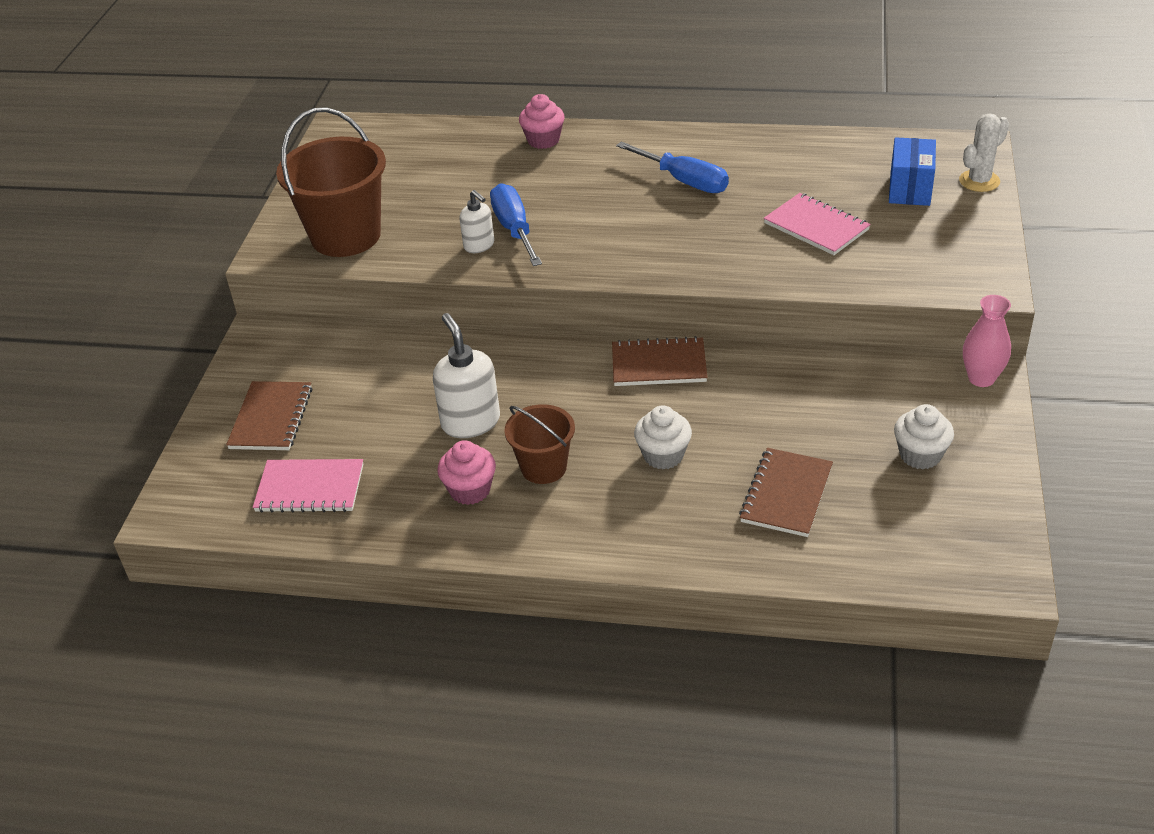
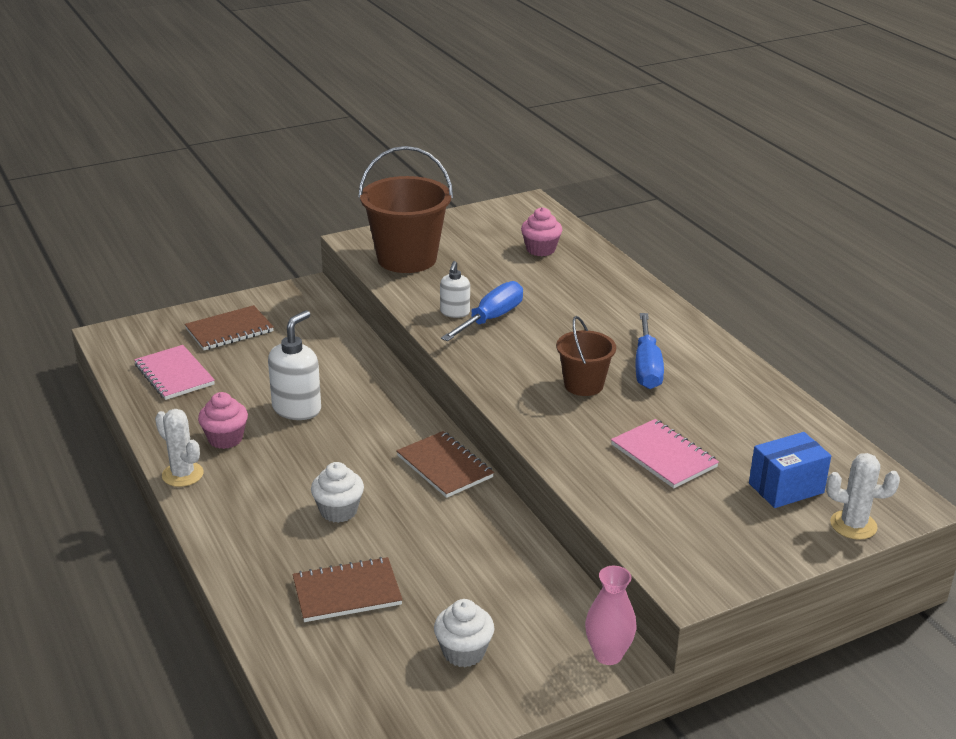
camera: 50 degrees right, 10 degrees down
brown bucket [504,404,575,484] -> brown bucket moved to [556,316,616,396]
pink cupcake [519,94,565,149] -> pink cupcake moved to [521,207,562,256]
pink notebook [764,193,870,255] -> pink notebook turned 45 degrees counterclockwise [611,419,719,488]
none -> white cactus [155,409,204,487]

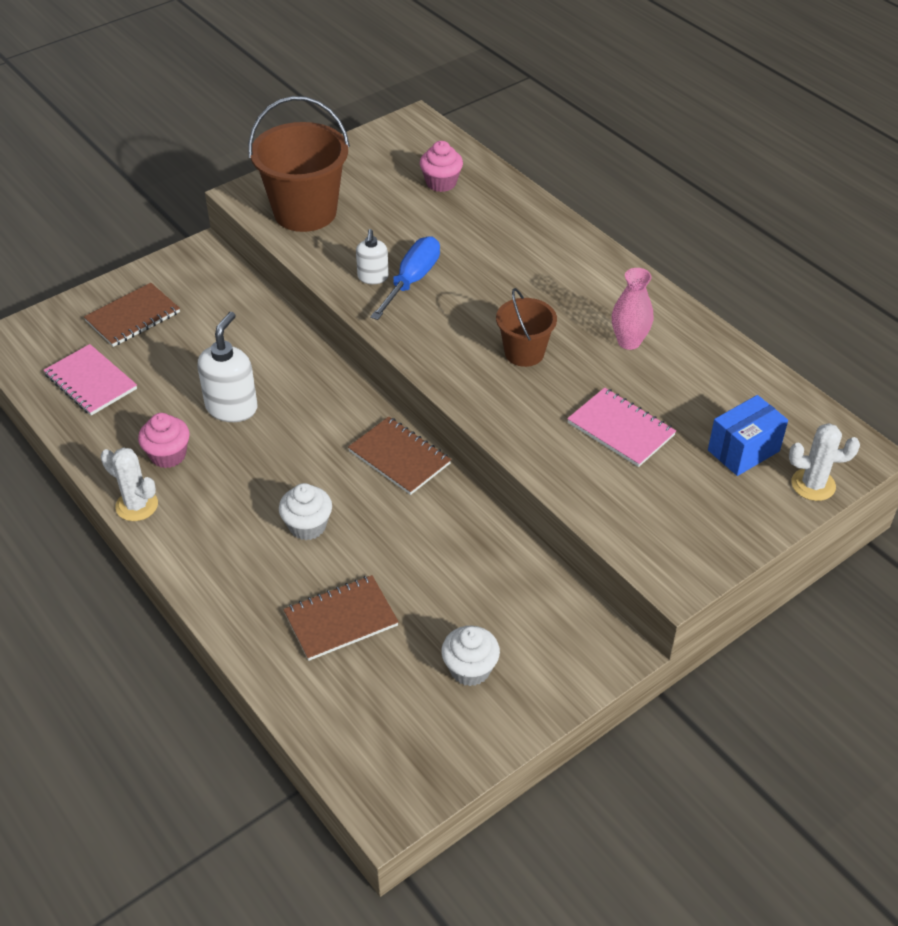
camera: 10 degrees left, 15 degrees up
pink vase [585,566,637,665] -> pink vase moved to [612,268,653,350]
blue screwdriver [635,313,664,389] -> none

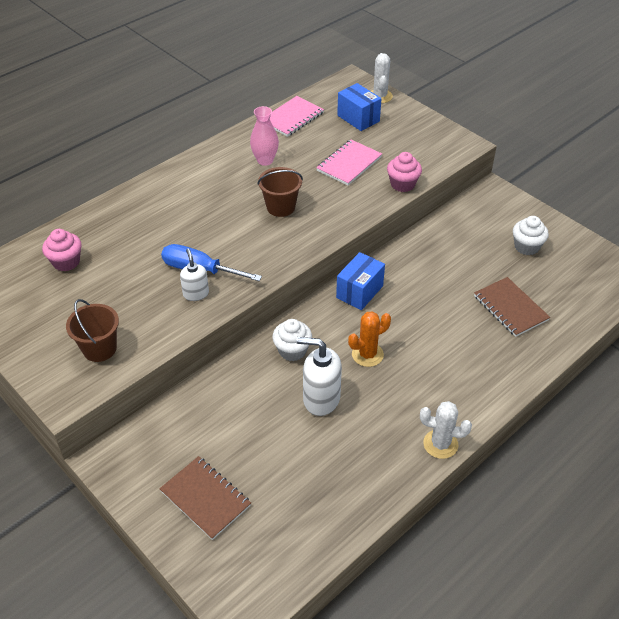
camera: 95 degrees left, 0 degrees up
pink notebook [43,344,137,416] -> pink notebook moved to [270,96,324,137]
white cactus [101,447,158,521] -> white cactus turned 75 degrees clockwise [420,401,472,459]
pink cupcake [138,413,190,468] -> pink cupcake moved to [387,152,422,192]
brown bucket [248,96,350,232] -> brown bucket [66,299,119,362], size x0.57
white cupcake [279,483,332,540] -> white cupcake moved to [272,319,312,361]
brown notebook [348,417,451,495] -> blue box [336,252,385,310]
white soap dispenser [356,229,389,284] -> white soap dispenser turned 105 degrees counterclockwise [180,248,209,301]
none -> orange cactus [348,311,391,367]

